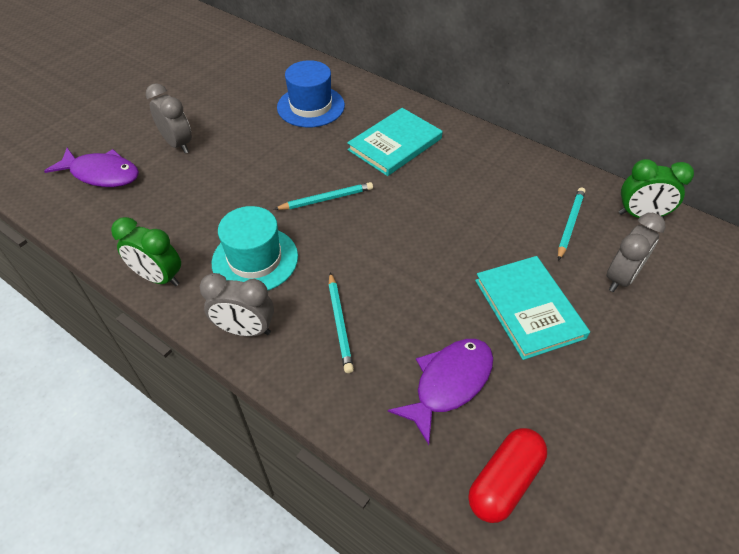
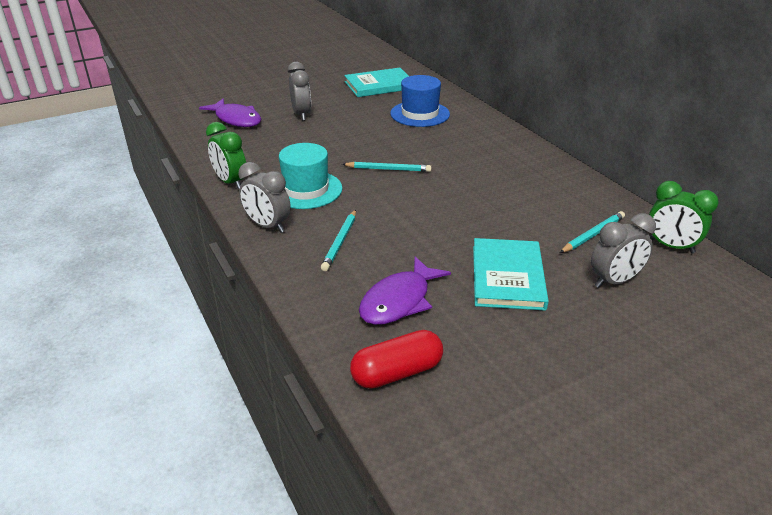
camera: 25 degrees right, 15 degrees down
turquoise book [347,108,442,176] -> turquoise book moved to [344,67,409,97]
purple fish [388,339,493,445] -> purple fish turned 150 degrees clockwise [359,256,451,325]

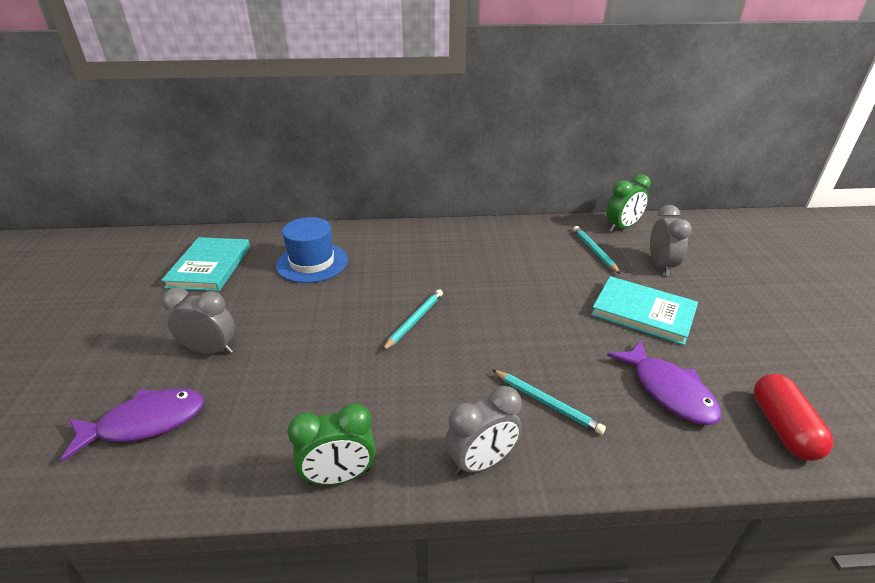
camera: 65 degrees left, 0 degrees up
turquoise hat [279,143,343,209] -> none

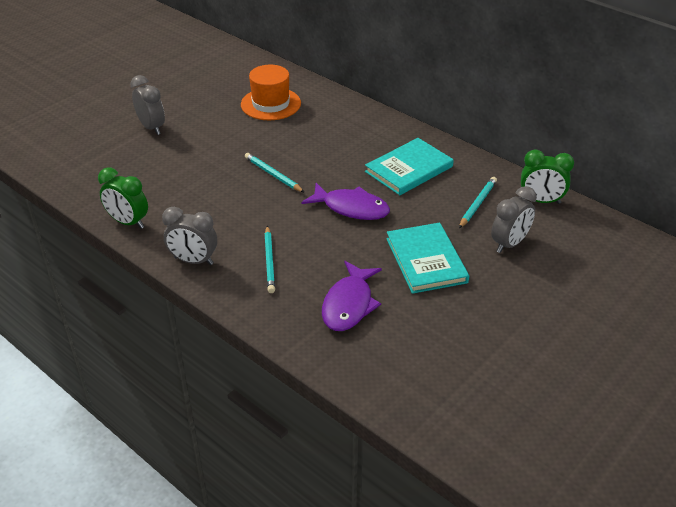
camera: 45 degrees right, 5 degrees up
purple fish [61,388,205,462] -> purple fish moved to [301,183,390,220]
turquoise book [161,237,250,291] -> turquoise book moved to [365,138,454,195]
blue hat [276,217,348,283] -> orange hat [241,65,301,120]
turquoise pencil [382,290,443,351] -> turquoise pencil turned 120 degrees counterclockwise [245,153,305,193]
red capsule [754,374,833,461] -> none

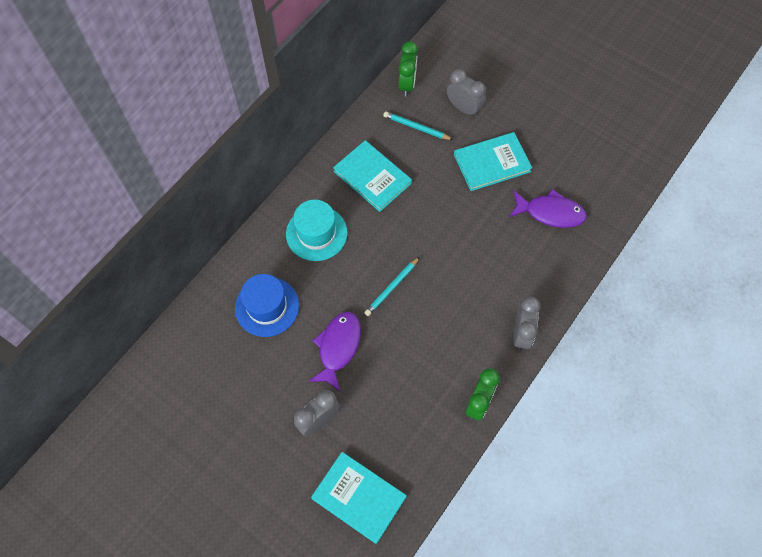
camera: 95 degrees left, 25 degrees up
orange hat [241,65,301,120] -> blue hat [235,274,299,337]
turquoise pencil [264,226,275,293] -> none
purple fish [301,183,390,220] -> purple fish moved to [308,312,361,391]
none -> turquoise hat [286,200,347,261]
none -> turquoise book [311,452,407,544]

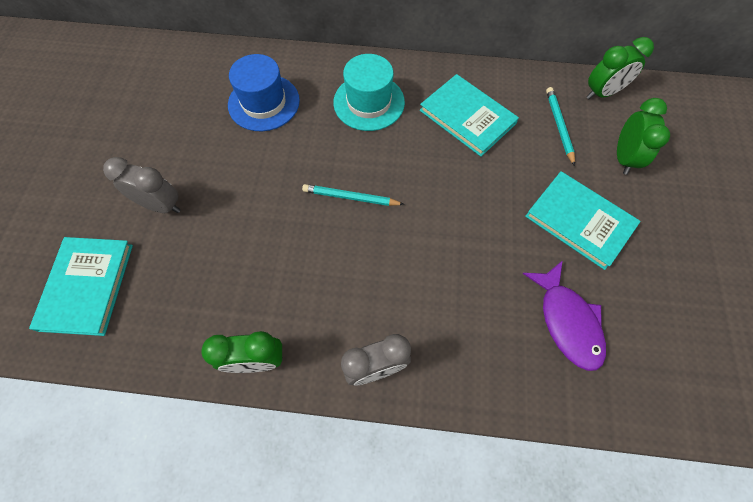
camera: 60 degrees right, 0 degrees up
purple fish [308,312,361,391] -> none
turquoise book [333,140,412,212] -> turquoise book turned 60 degrees counterclockwise [420,74,519,157]
grey clock [447,69,486,117] -> green clock [617,98,670,175]

